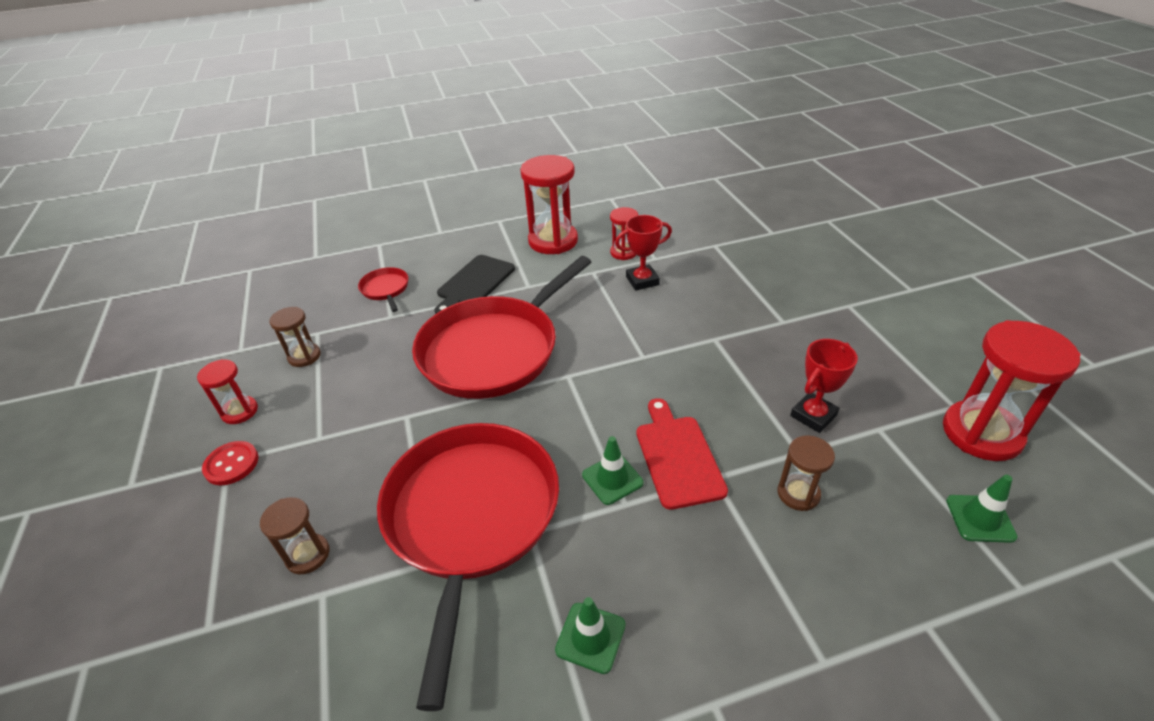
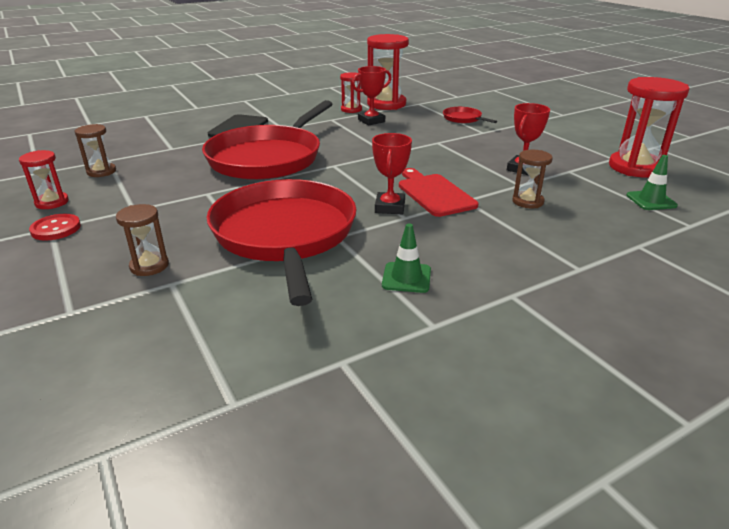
camera: 15 degrees left, 10 degrees down
red pan [358,267,408,312] -> red pan moved to [443,107,497,123]
red hourglass [520,155,578,254] -> red hourglass moved to [367,34,409,110]
green traffic cone [582,436,643,505] -> red trophy [372,133,412,214]

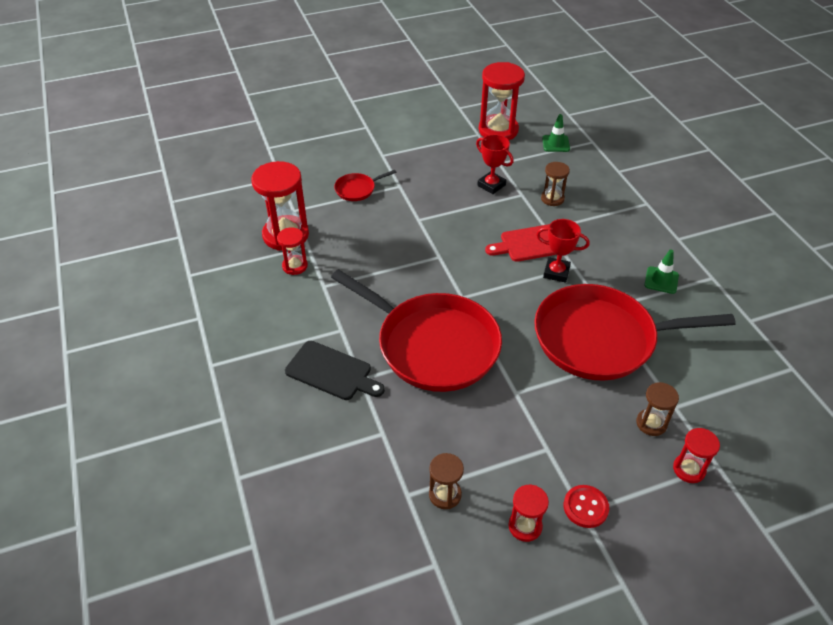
camera: 80 degrees left, 15 degrees up
red trophy [352,66,392,125] -> none
none -> red hourglass [673,428,720,483]

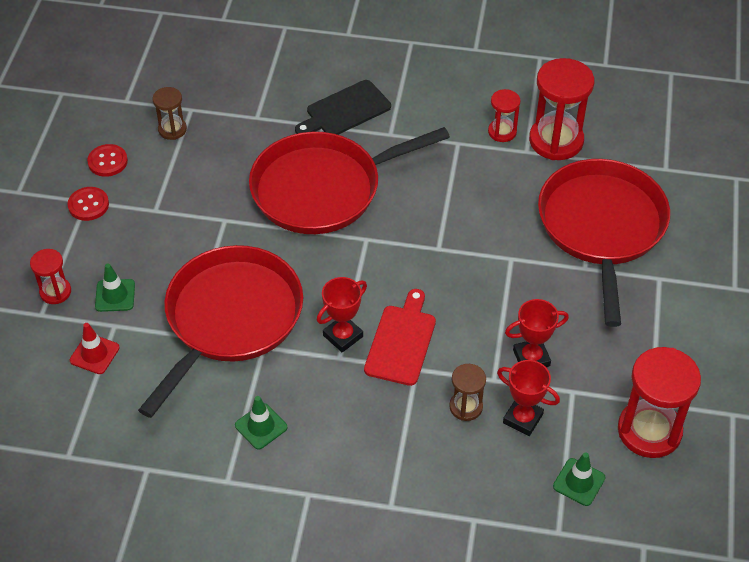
camera: 120 degrees right, 5 degrees up
red pan [334,170,396,201] -> red pan [538,159,670,327], size x2.47
red hourglass [508,485,549,542] -> red button [87,144,128,177]
brown hourglass [636,382,679,436] -> green traffic cone [95,263,135,312]
none -> red traffic cone [70,323,120,374]
none -> red trophy [497,360,560,436]

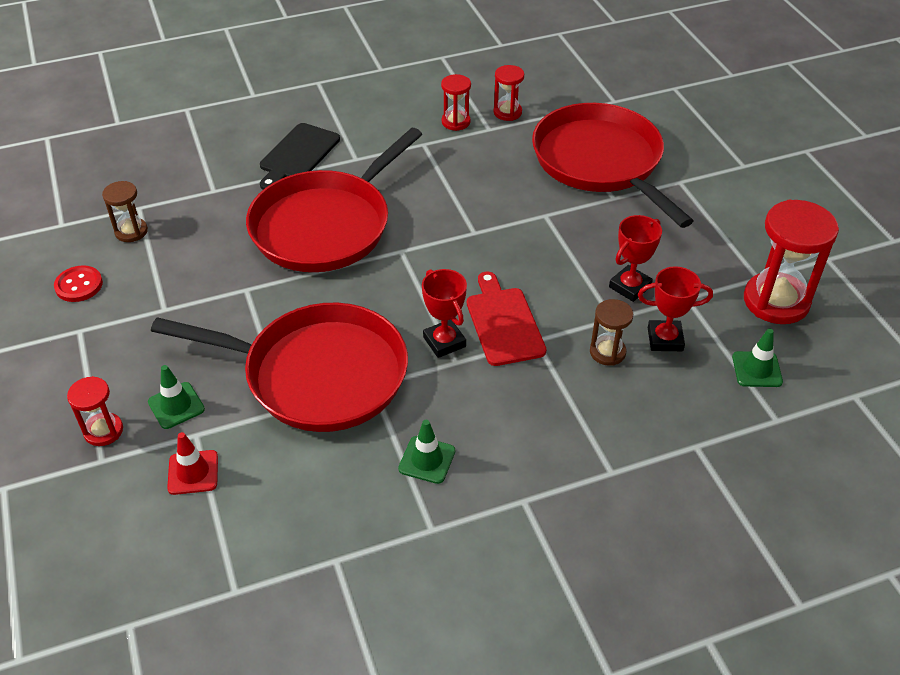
camera: 30 degrees left, 5 degrees down
red button [68,187,109,221] -> none
red pan [138,245,303,418] -> red pan turned 105 degrees clockwise [151,303,408,432]
red trophy [317,277,367,353] -> red trophy turned 45 degrees counterclockwise [422,269,467,358]
red hourglass [529,58,594,160] -> red hourglass [494,65,524,121], size x0.53

